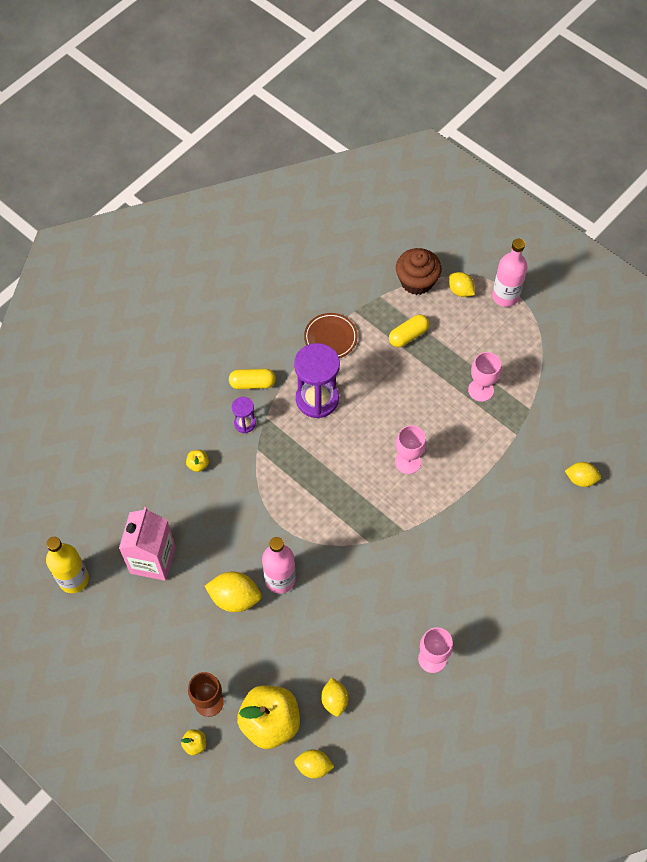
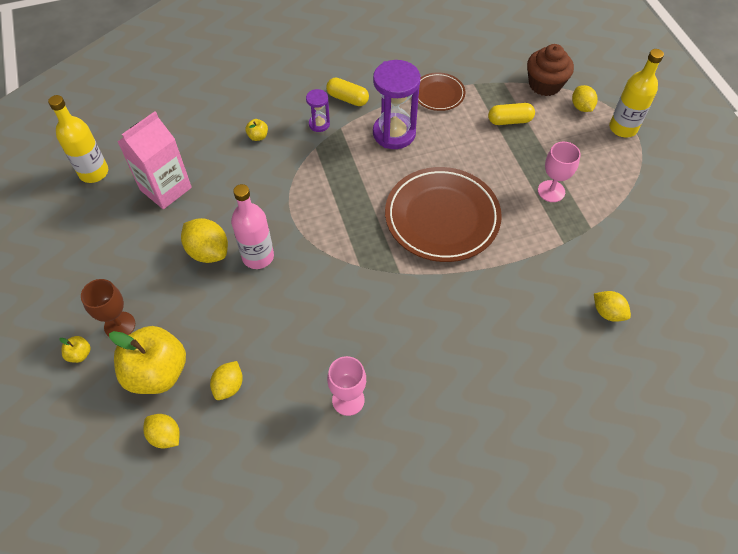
camera: 30 degrees right, 5 degrees down
pink goblet [395,425,426,474] -> brown plate [385,167,502,262]
pink bottle [492,239,527,307] -> yellow bottle [609,49,664,138]

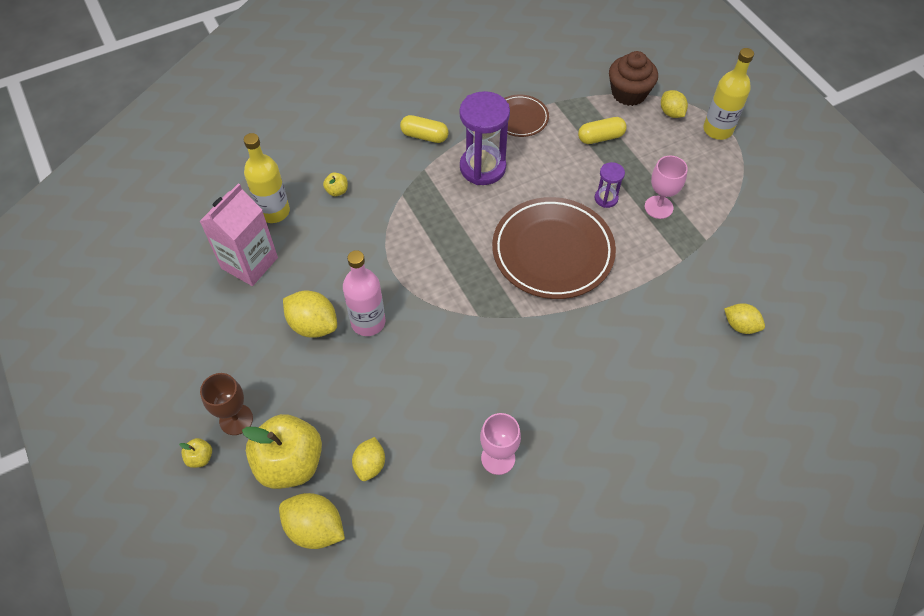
camera: 10 degrees left, 0 degrees up
yellow bottle [48,95,108,183] -> yellow bottle moved to [244,133,290,223]
yellow lemon [143,414,180,448] -> yellow lemon [279,493,345,549], size x1.53
purple hourglass [306,89,330,132] -> purple hourglass moved to [594,162,625,208]

